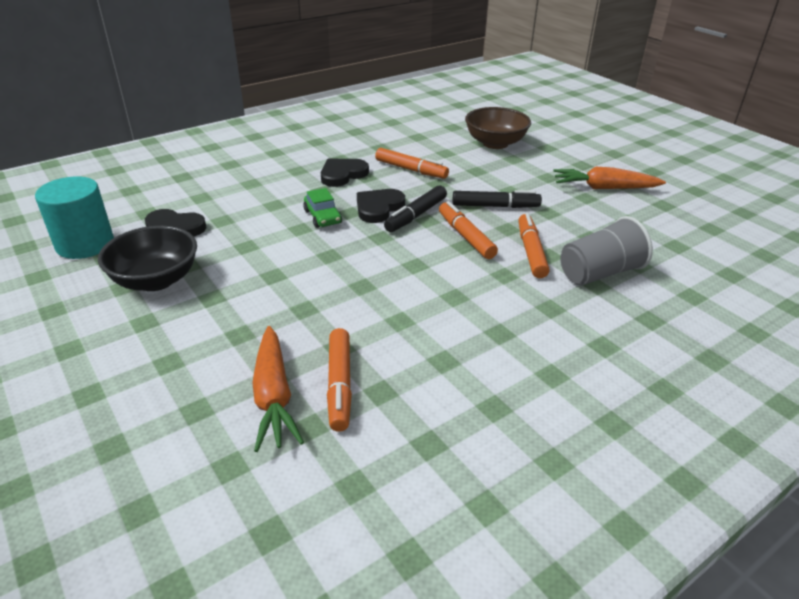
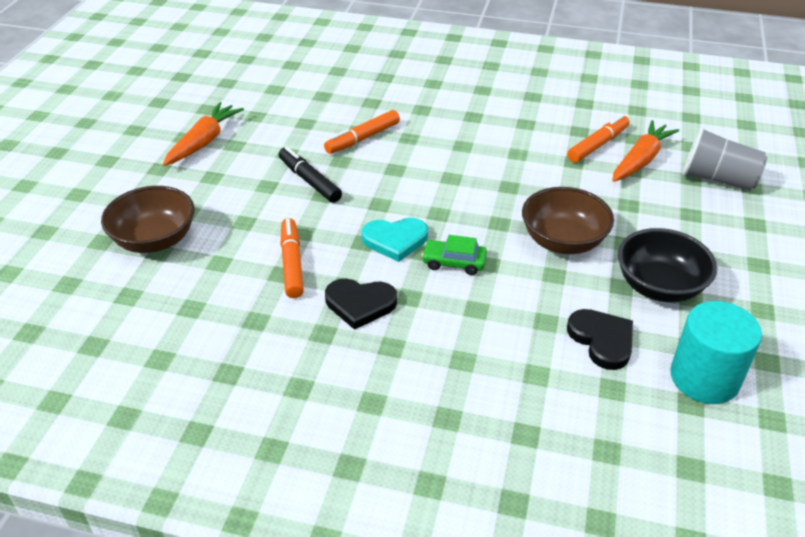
camera: 130 degrees left, 5 degrees up
green car [303,188,342,228] -> green car turned 105 degrees counterclockwise [421,235,487,275]
black heart [357,189,405,223] -> turquoise heart [361,218,428,262]
black marker [384,185,447,232] -> none
orange marker [439,201,498,259] -> none
orange carrot [553,167,666,189] -> orange carrot turned 120 degrees counterclockwise [163,102,244,166]
grey cup [560,216,653,286] -> grey cup moved to [682,127,767,191]
none -> brown bowl [522,187,614,254]

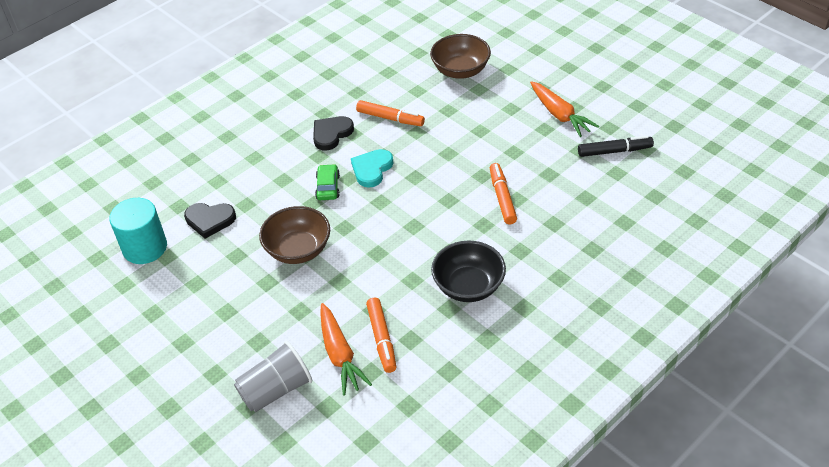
camera: 125 degrees right, 5 degrees up
black marker [279,147,342,203] -> black marker moved to [578,135,654,157]
green car [421,235,487,275] -> green car turned 45 degrees counterclockwise [315,164,340,200]
black bowl [618,228,717,303] -> black bowl moved to [431,241,506,302]

